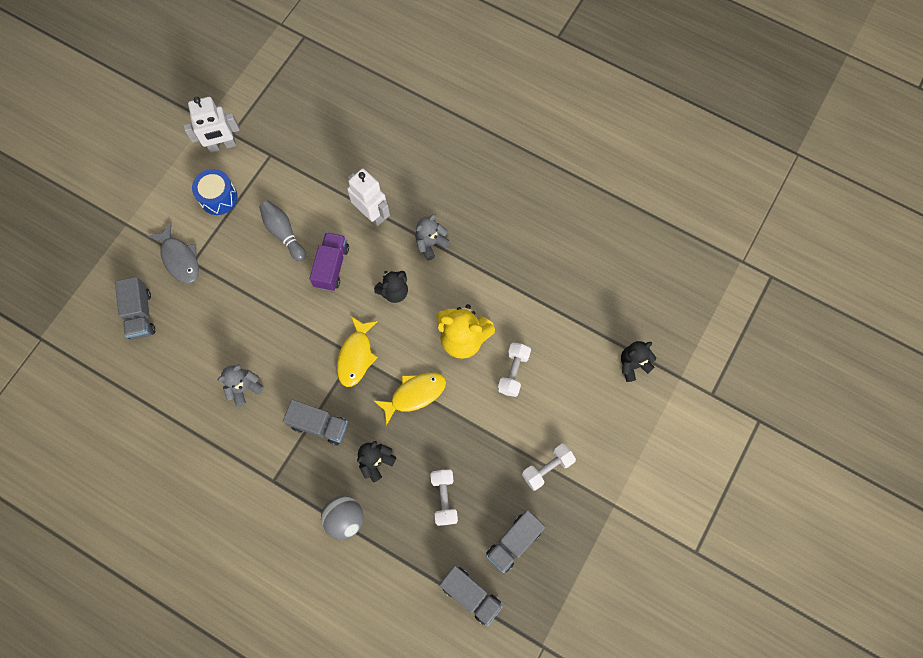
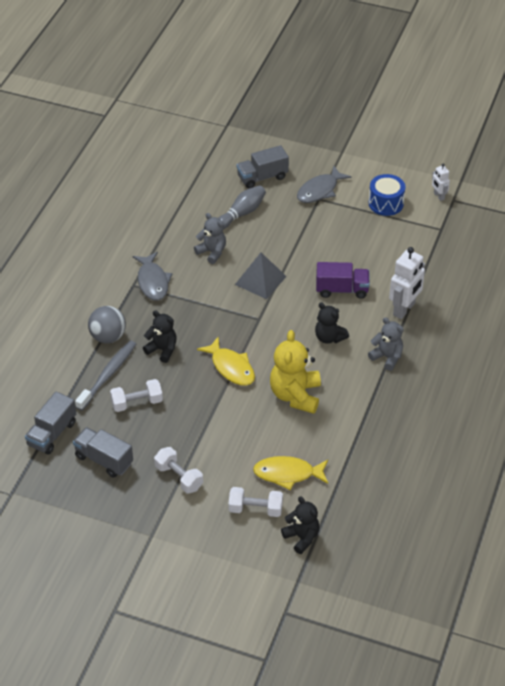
camera: 80 degrees right, 25 degrees down
white robot [183,97,240,153] -> white robot [432,164,450,201], size x0.54
grey bowling pin [259,201,306,261] -> grey bowling pin moved to [218,185,266,229]
grey truck [283,400,348,445] -> none
yellow fish [337,316,378,387] -> yellow fish moved to [253,456,328,490]
white dumbbell [498,343,531,397] -> white dumbbell moved to [228,487,283,517]
none -> grey toothbrush [75,340,136,411]
none -> grey fish [132,252,172,301]
none -> grey pyramid [235,253,287,299]

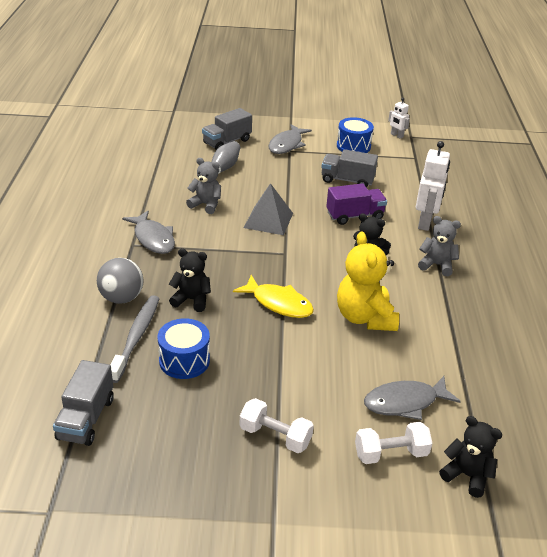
camera: 20 degrees left, 10 degrees down
grey truck [73,427,133,478] -> grey truck moved to [321,149,378,188]
white dumbbell [110,379,163,412] -> blue drum [157,318,210,379]
yellow fish [253,456,328,490] -> grey fish [364,376,461,420]

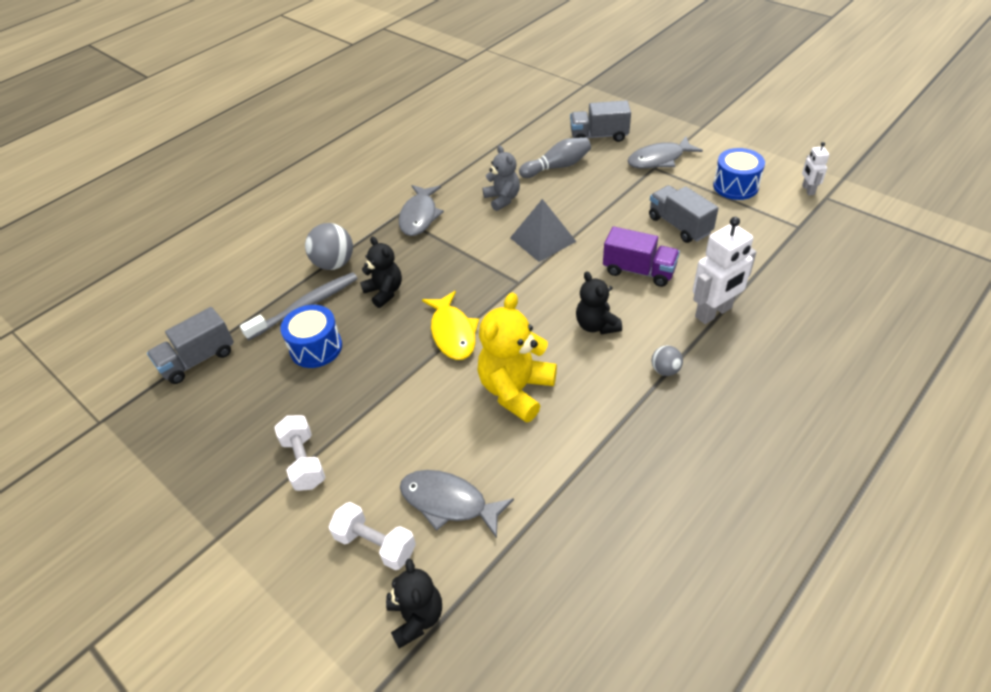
camera: 45 degrees right, 10 degrees up
grey teddy bear [418,216,461,276] -> grey ball [652,345,683,376]

